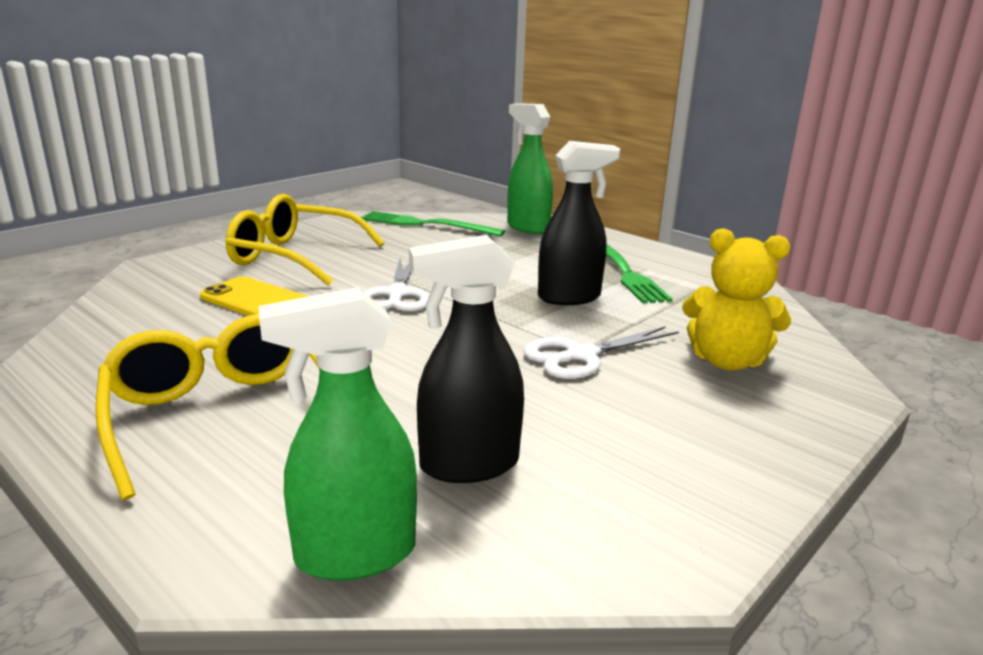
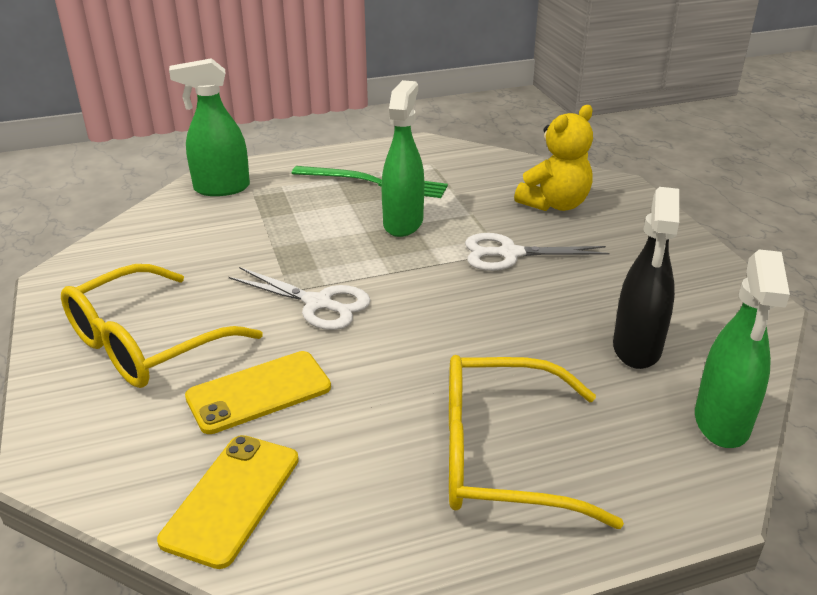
camera: 60 degrees left, 10 degrees up
green fork [361,211,505,237] -> none
white scissors [523,326,679,379] -> white scissors turned 90 degrees clockwise [465,233,610,271]
black spray bottle [538,141,620,305] -> green spray bottle [382,80,424,237]
none -> yellow phone [157,435,299,569]

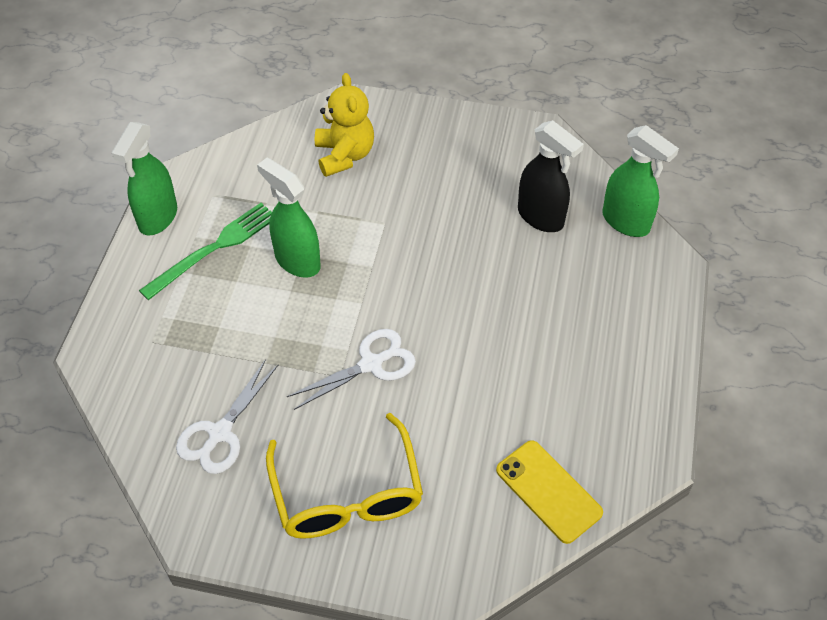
camera: 60 degrees left, 20 degrees up
green spray bottle [169,58,250,196] -> green spray bottle moved to [112,122,177,235]
yellow phone [185,351,331,434] -> none
yellow glasses [449,355,624,529] -> none
white scissors [465,233,610,271] -> white scissors moved to [176,359,278,474]

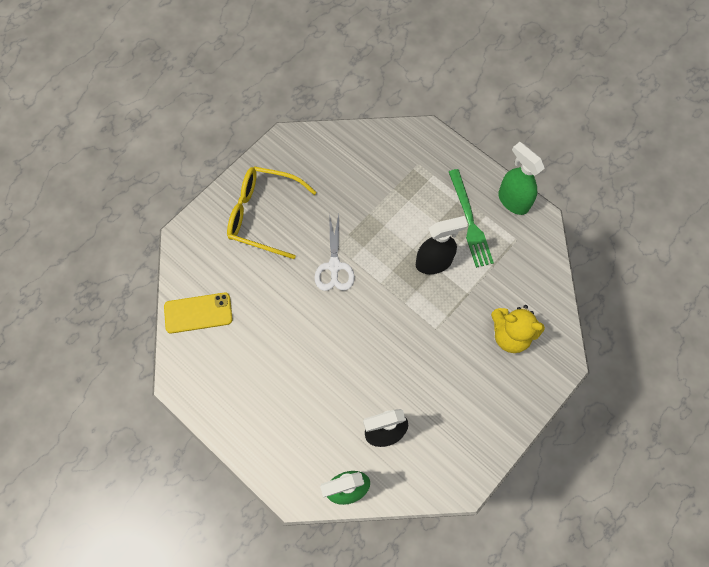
camera: 120 degrees right, 15 degrees up
white scissors [176,359,278,474] -> none
green spray bottle [257,158,321,278] -> black spray bottle [416,216,468,274]

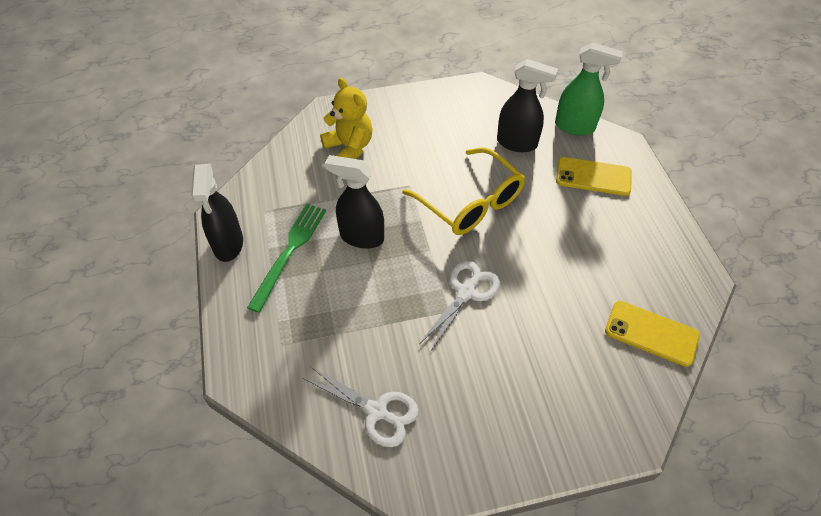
camera: 145 degrees left, 15 degrees down
yellow glasses [227,166,317,259] -> yellow glasses moved to [402,147,525,235]
green spray bottle [498,142,545,215] -> black spray bottle [191,164,243,262]
none -> white scissors [303,366,419,447]
none -> yellow phone [556,157,632,196]

